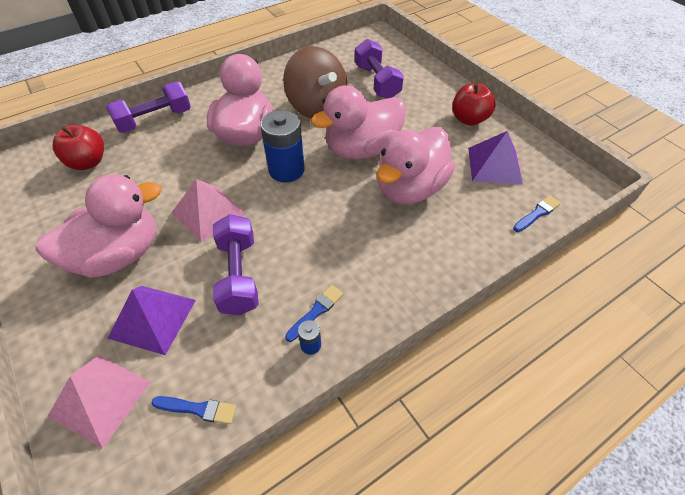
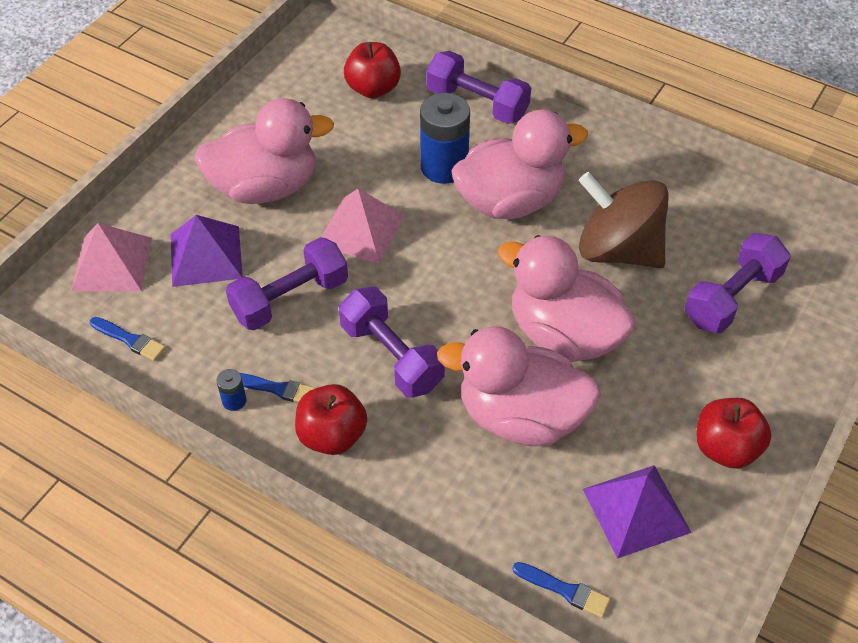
camera: 65 degrees right, 0 degrees up
pink duck [35,175,161,278] -> pink duck turned 45 degrees counterclockwise [194,98,334,204]
blue brush [151,396,236,424] -> blue brush turned 45 degrees counterclockwise [90,317,166,361]
blue battery [260,110,305,183] -> blue battery moved to [420,93,470,184]
brown spinning top [283,46,347,118] -> brown spinning top turned 90 degrees clockwise [579,172,669,268]
none -> red apple [295,384,367,455]
none -> purple dumbbell [339,287,445,398]

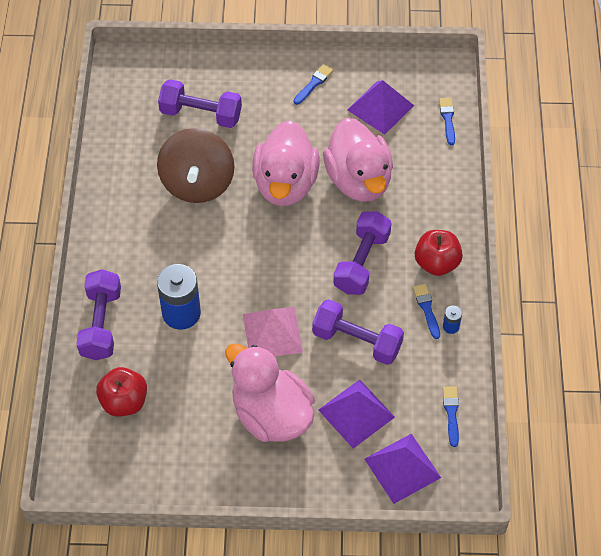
camera: 120 degrees left, 5 degrees up
pink pyramid [71,223,152,291] -> purple pyramid [365,434,441,504]
pink duck [451,110,588,219] -> none
red apple [696,398,771,469] -> blue brush [294,64,333,105]

